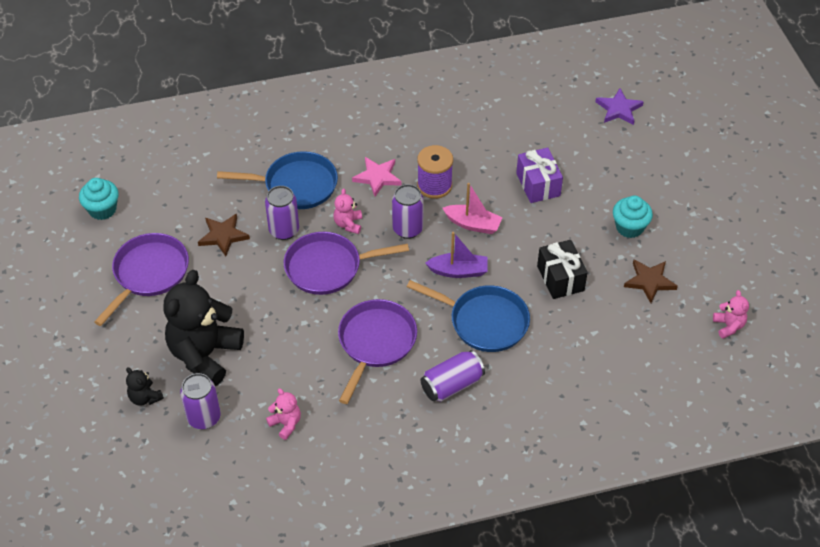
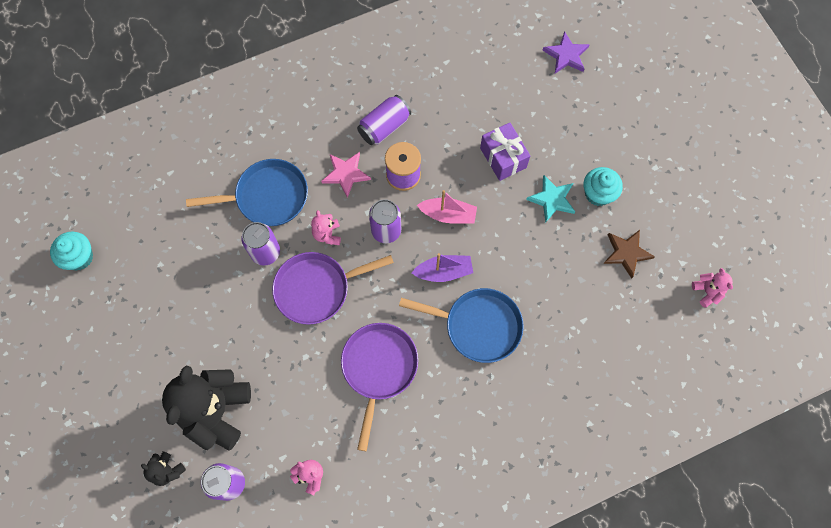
camera: 10 degrees left, 20 degrees up
purple pan [94,233,189,326] -> none
brown star [198,214,250,256] -> none
purple can [421,350,485,402] -> purple can moved to [357,95,411,145]
black gift [537,240,588,299] -> none
none -> turquoise star [526,175,575,223]

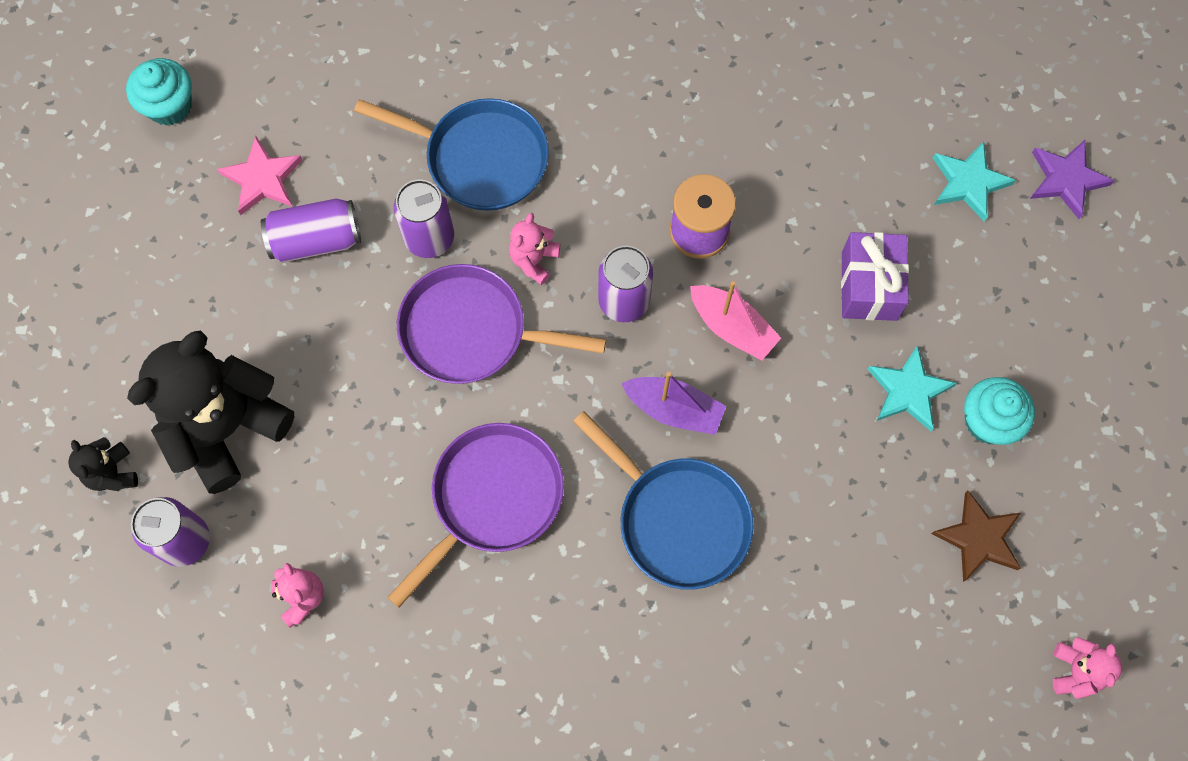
camera: 30 degrees right, 0 degrees up
pink star [321,152,371,198] -> pink star moved to [217,135,303,215]
purple can [357,95,411,145] -> purple can moved to [261,198,361,263]
none -> turquoise star [933,141,1016,221]

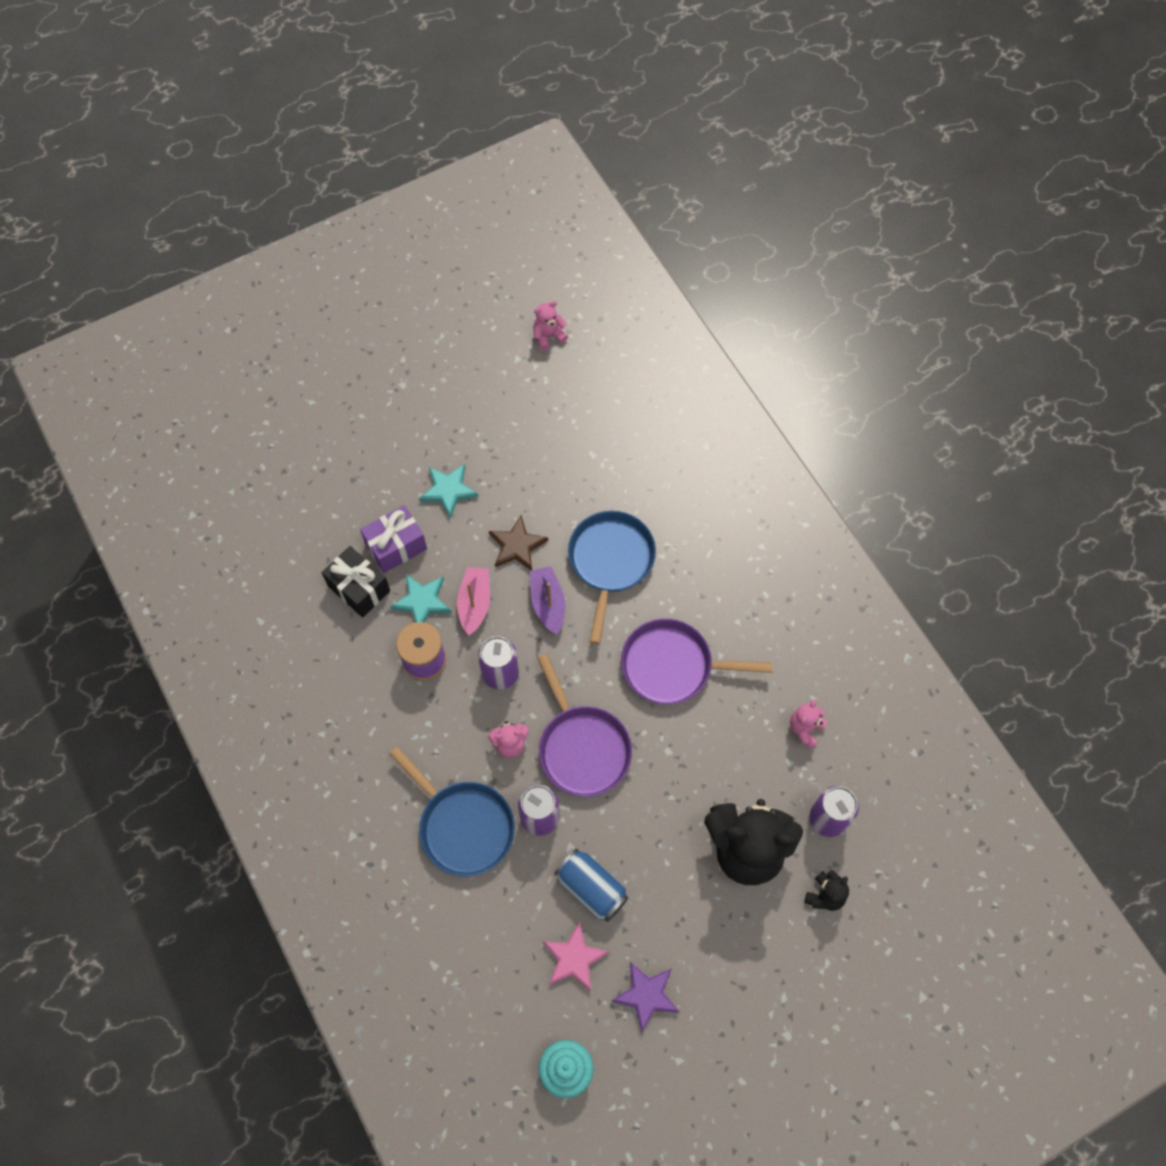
camera: 125 degrees left, 5 degrees down
purple can [261,198,361,263] -> blue can [554,849,629,922]
blue pan [354,98,549,211] -> blue pan turned 150 degrees clockwise [389,746,515,877]
brown star [931,491,1021,582] -> brown star moved to [489,515,548,571]
turquoise star [933,141,1016,221] -> turquoise star moved to [390,575,452,622]
turquoise cupcake [964,377,1035,445] -> none
purple star [1030,140,1114,219] -> purple star moved to [611,962,679,1032]
none -> black gift [322,546,390,617]

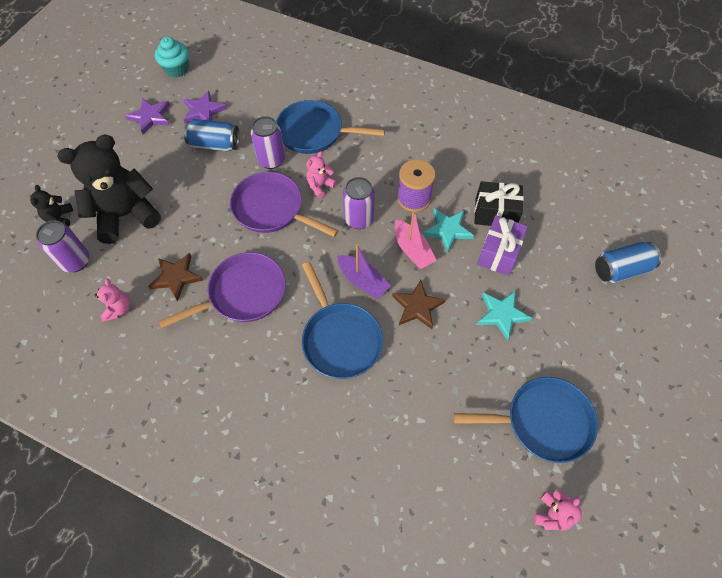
camera: 145 degrees right, 5 degrees down
pink star [542,922,609,991] -> purple star [183,91,227,123]
none -> brown star [148,253,203,301]
none -> blue pan [453,377,598,463]
none -> blue can [595,242,661,283]

